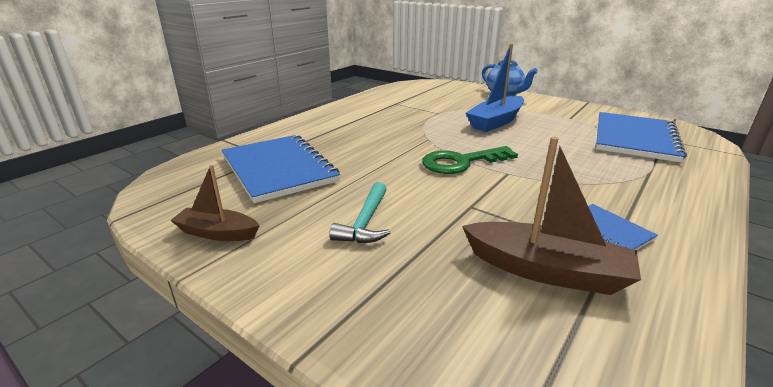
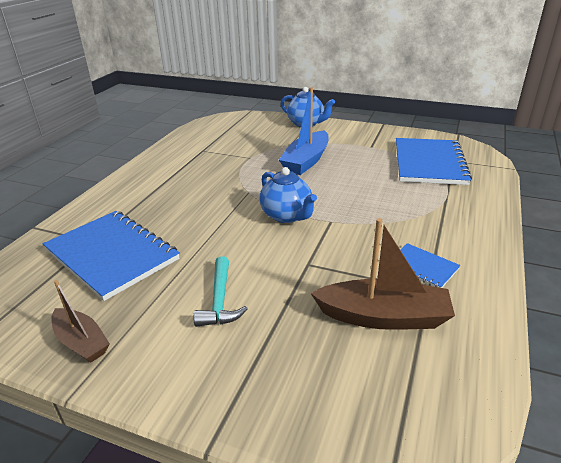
camera: 15 degrees left, 5 degrees up
brown boat [170,165,260,241] -> brown boat turned 135 degrees counterclockwise [51,280,110,363]
green key [422,146,518,174] -> blue teapot [260,167,317,223]

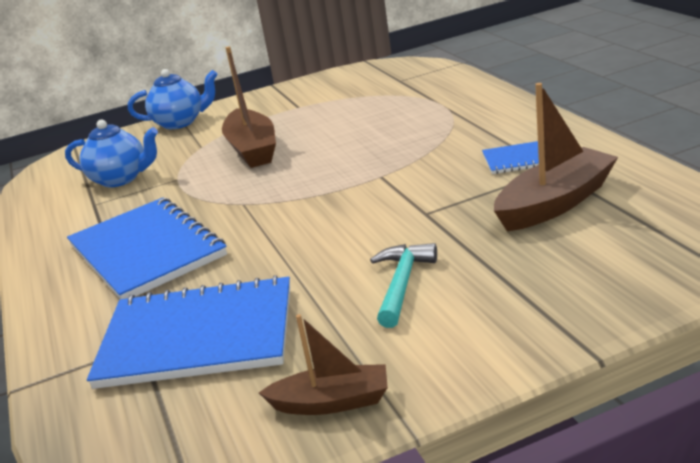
camera: 40 degrees left, 5 degrees down
turquoise hammer [194,256,248,327] -> turquoise hammer turned 120 degrees counterclockwise [370,243,437,328]
blue teapot [260,167,317,223] -> blue teapot moved to [65,119,158,187]
blue boat [279,87,329,175] -> brown boat [222,46,276,168]
blue notebook [396,138,472,185] -> blue notebook moved to [67,198,227,299]

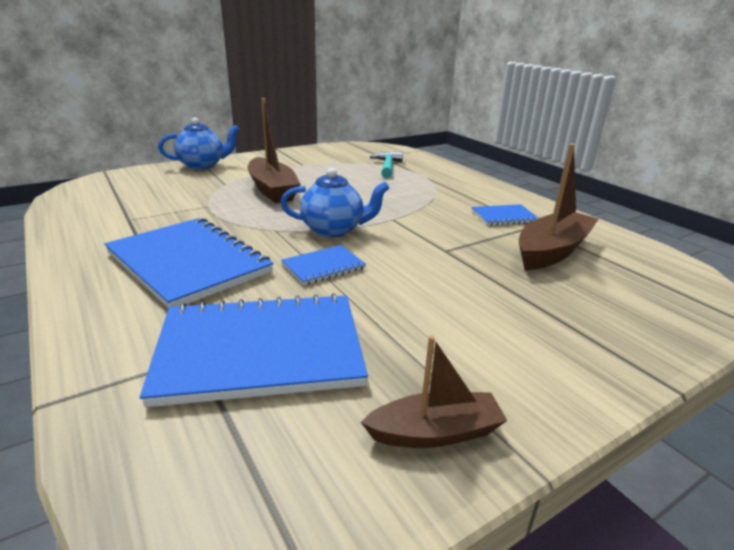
camera: 15 degrees left, 0 degrees up
blue teapot [65,119,158,187] -> blue teapot moved to [280,168,389,237]
turquoise hammer [370,243,437,328] -> turquoise hammer moved to [370,152,403,178]
none -> blue notebook [281,245,366,285]

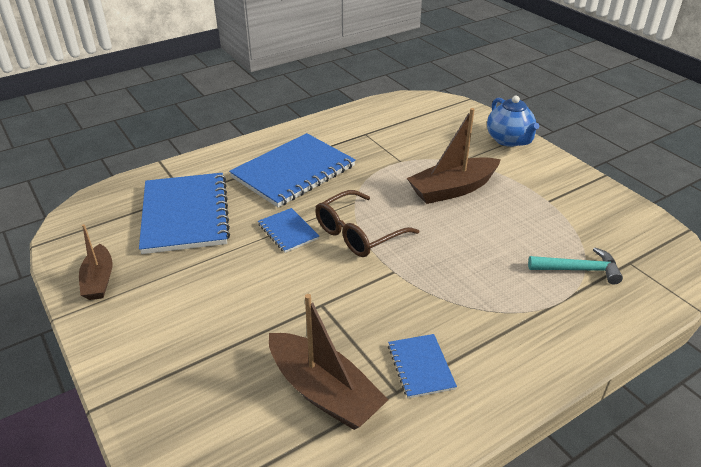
camera: 90 degrees right, 10 degrees up
blue teapot [280,168,389,237] -> brown glasses [315,190,419,257]

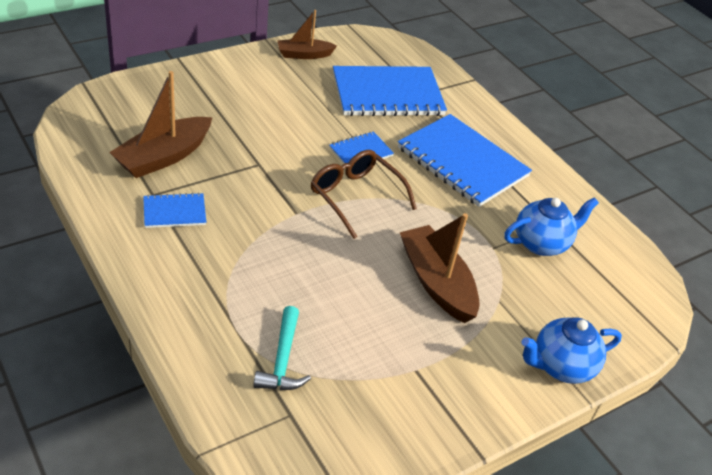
camera: 85 degrees right, 5 degrees up
none -> blue teapot [504,197,599,256]

